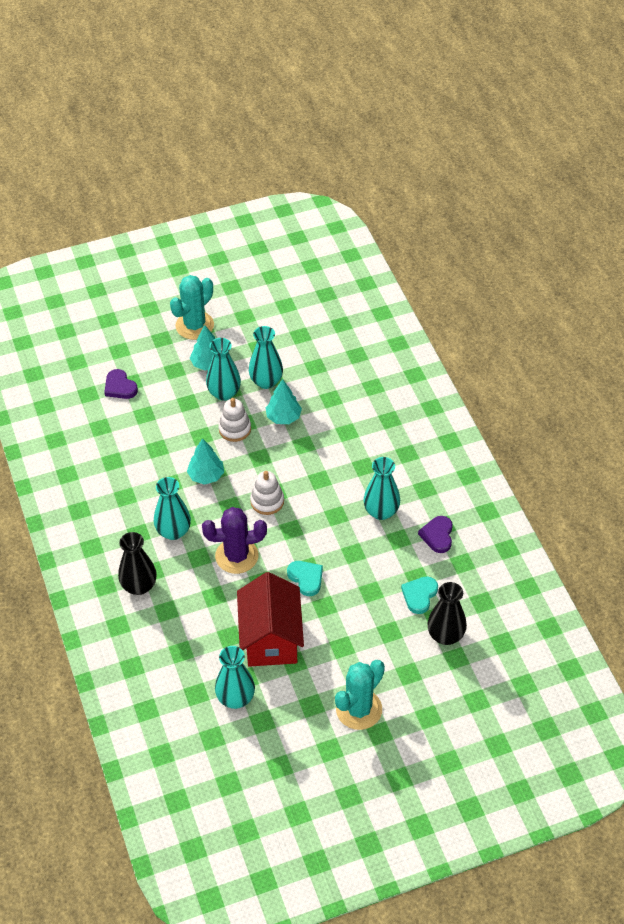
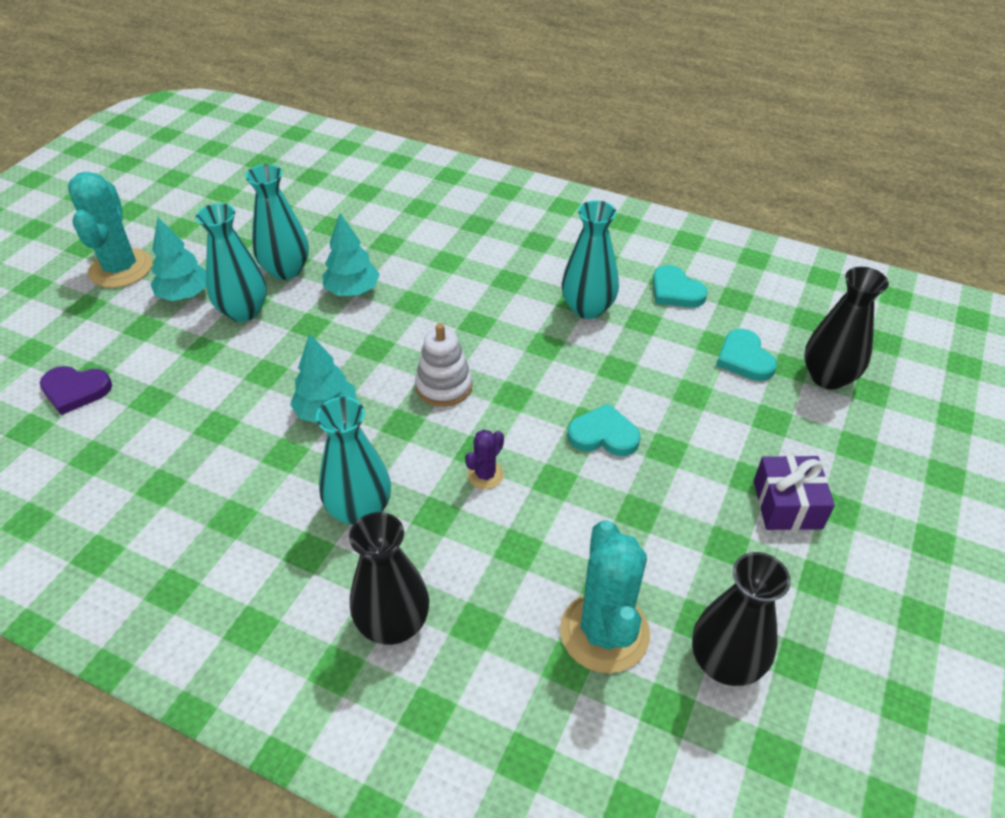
camera: 45 degrees left, 5 degrees down
purple cactus [202,507,267,574] -> purple cactus [465,430,504,489], size x0.47
turquoise vase [215,646,255,709] -> black vase [692,552,791,686]
white stacking toy [218,398,251,442] -> none
red house [237,572,304,667] -> none
turquoise cactus [335,660,385,730] -> turquoise cactus moved to [560,520,650,673]
purple heart [418,516,453,553] -> turquoise heart [652,265,708,308]
none -> purple gift [754,455,835,530]

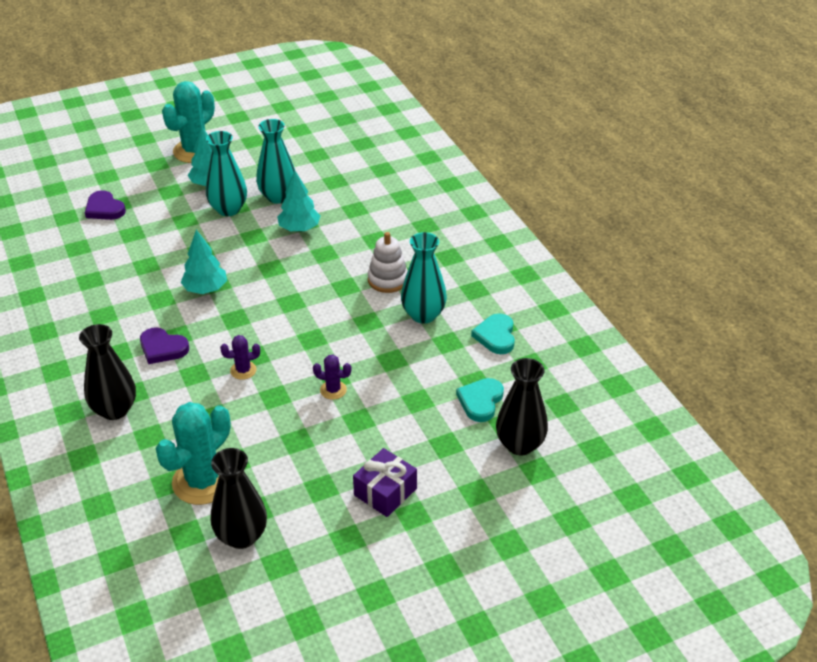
camera: 40 degrees right, 5 degrees down
turquoise vase [316,397,391,525] -> purple heart [140,327,189,364]
white stacking toy [415,323,473,407] -> white stacking toy moved to [368,232,408,293]
turquoise heart [567,403,641,456] -> purple cactus [313,355,351,400]

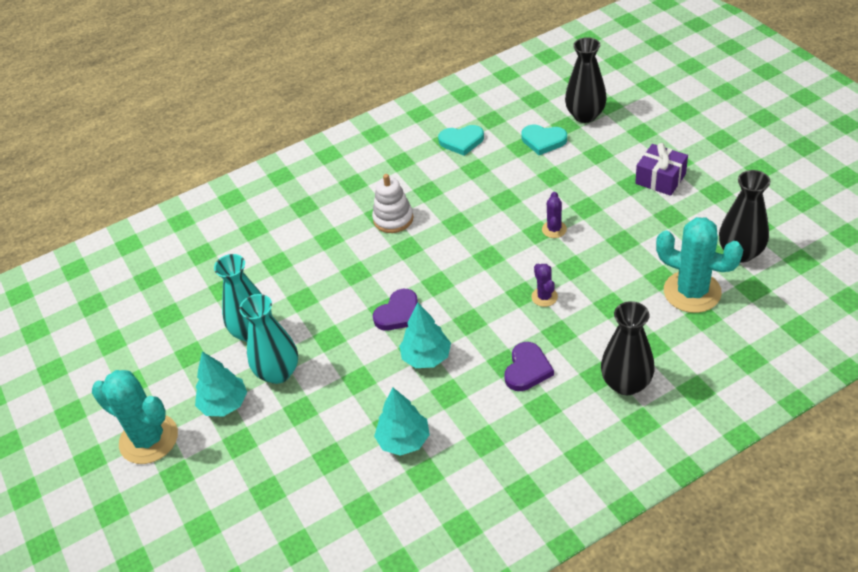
camera: 90 degrees left, 5 degrees up
purple heart [85,190,126,220] -> purple heart moved to [373,289,418,331]
turquoise tree [277,171,320,232] -> turquoise tree moved to [374,388,430,456]
turquoise vase [401,232,447,324] -> none

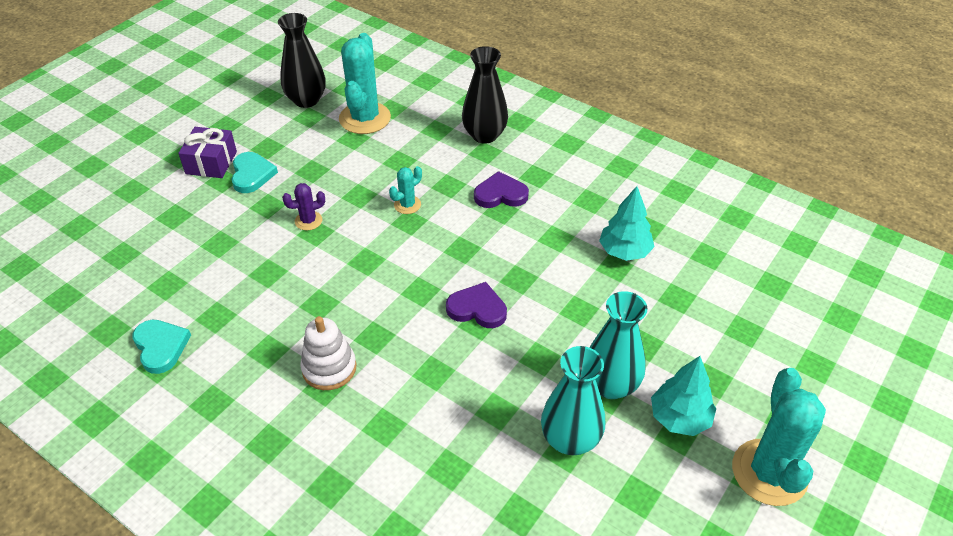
camera: 120 degrees left, 0 degrees up
turquoise tree [399,302,451,368] -> none
turquoise heart [521,124,567,155] -> turquoise heart moved to [232,152,278,193]
purple cactus [531,264,558,307] -> turquoise cactus [389,166,422,214]
black vase [565,37,607,123] -> none

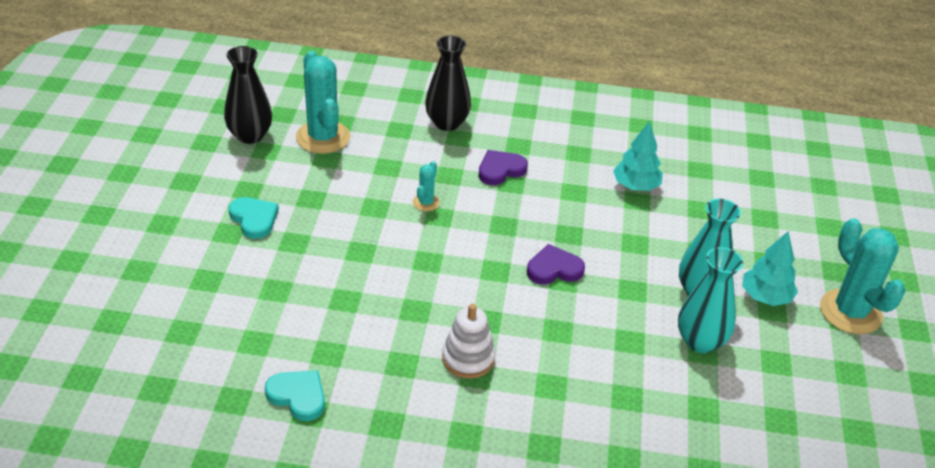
camera: 30 degrees left, 5 degrees down
purple gift [178,127,237,178] -> none
purple cactus [282,183,325,231] -> none

